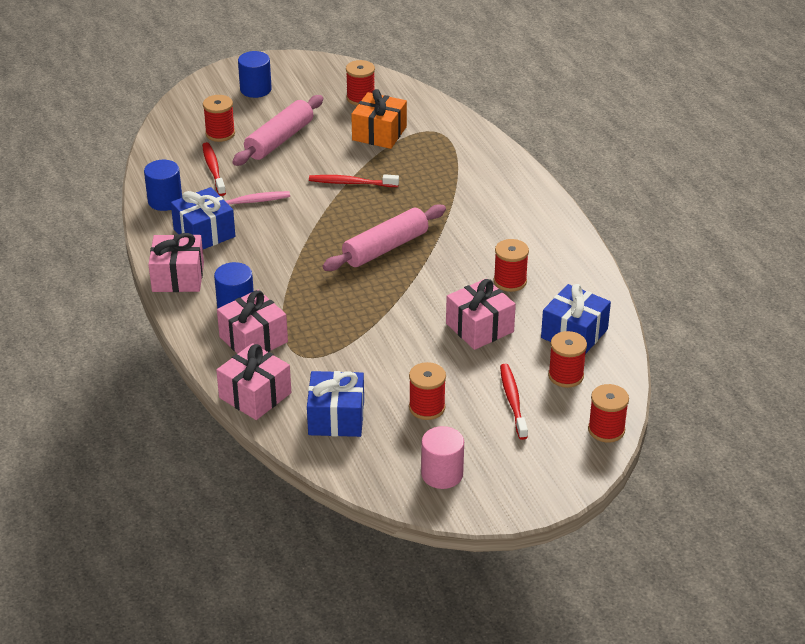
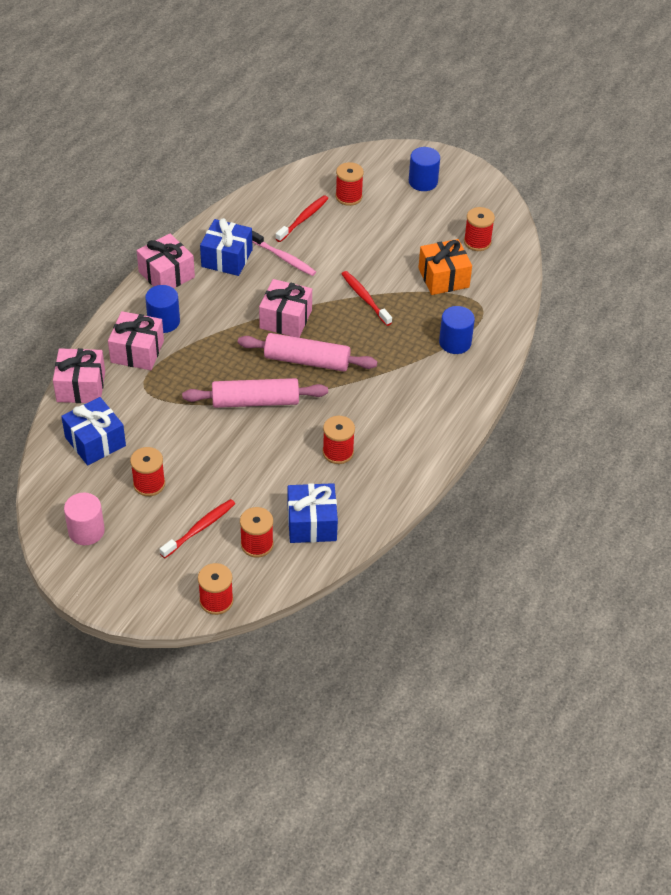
camera: 50 degrees right, 10 degrees up
blue cylinder [144,160,182,211] -> blue cylinder moved to [439,306,475,354]
pink rolling pin [232,95,323,166] -> pink rolling pin moved to [182,378,328,408]
pink gift [446,278,516,350] -> pink gift moved to [259,279,312,338]

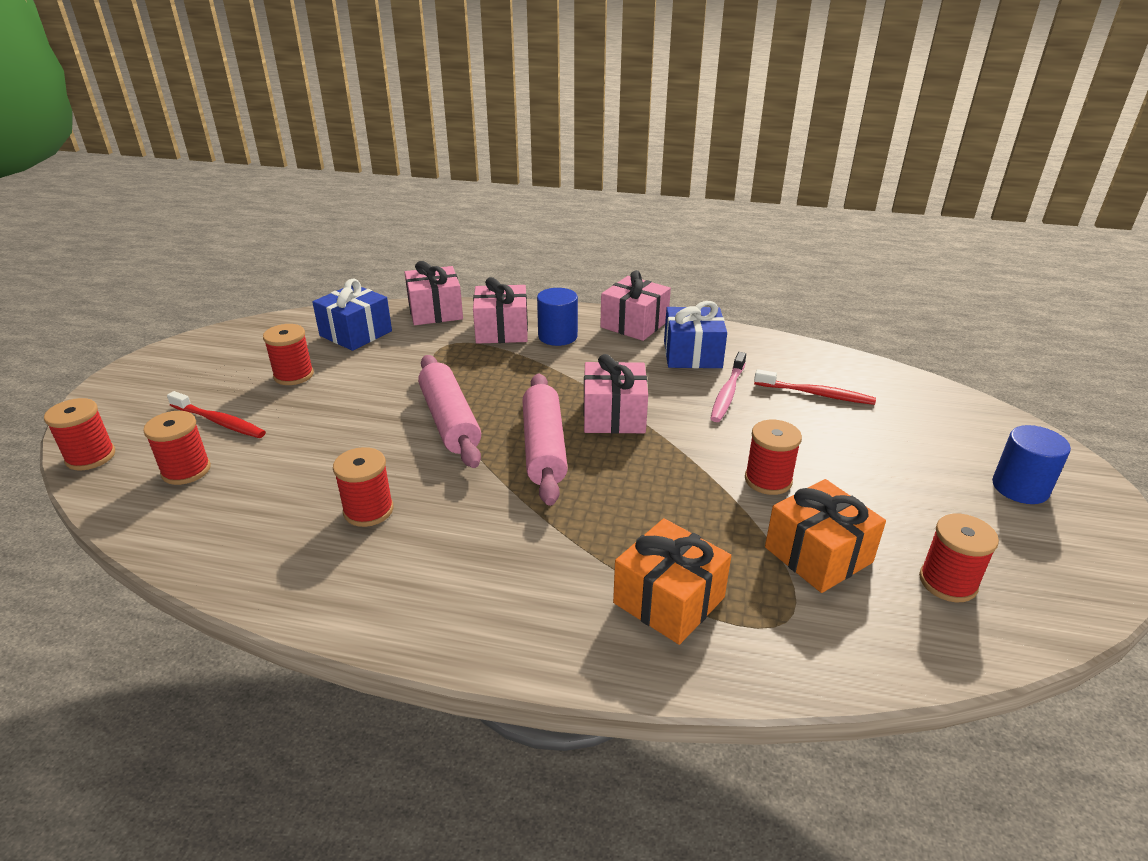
camera: 75 degrees right, 15 degrees down
pink cylinder [64,493,105,545] -> none
blue gift [288,483,338,543] -> none
red spool [336,162,364,206] -> red spool moved to [745,420,802,495]
red toothbrush [342,271,392,326] -> none
blue cylinder [439,306,475,354] -> orange gift [613,518,731,645]

